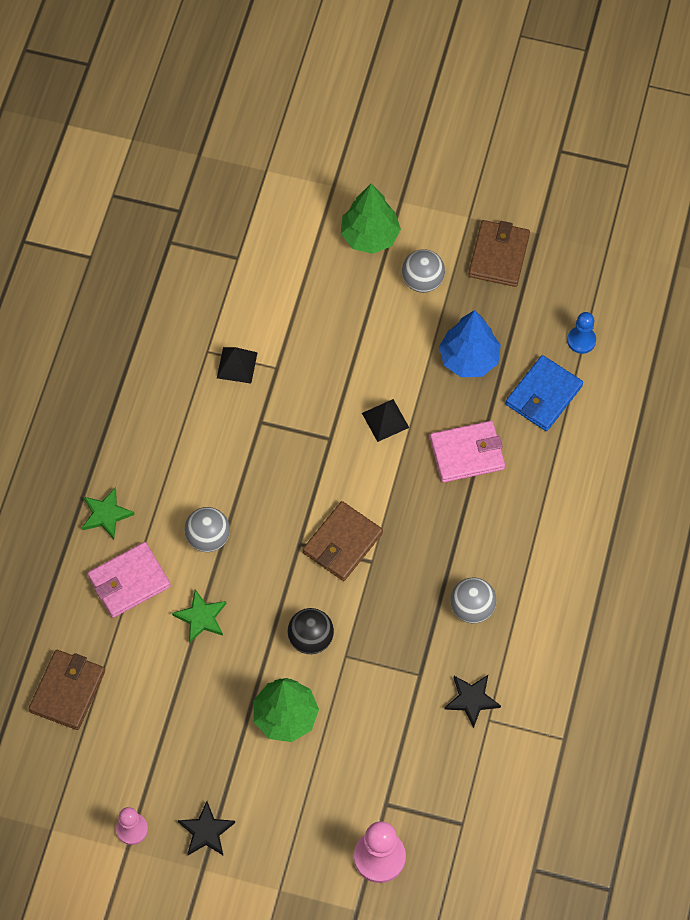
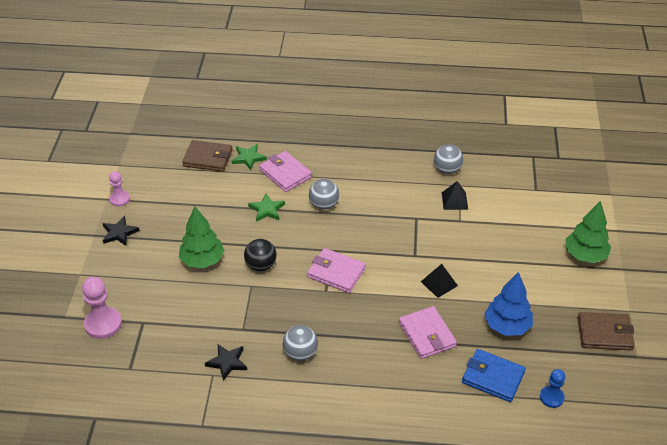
camera: 80 degrees right, 20 degrees down
green star [82,487,135,539] -> green star moved to [232,144,267,170]
brown wallet [303,501,383,581] -> pink wallet [307,248,366,293]
grey ball [402,249,445,293] -> grey ball moved to [434,145,463,174]

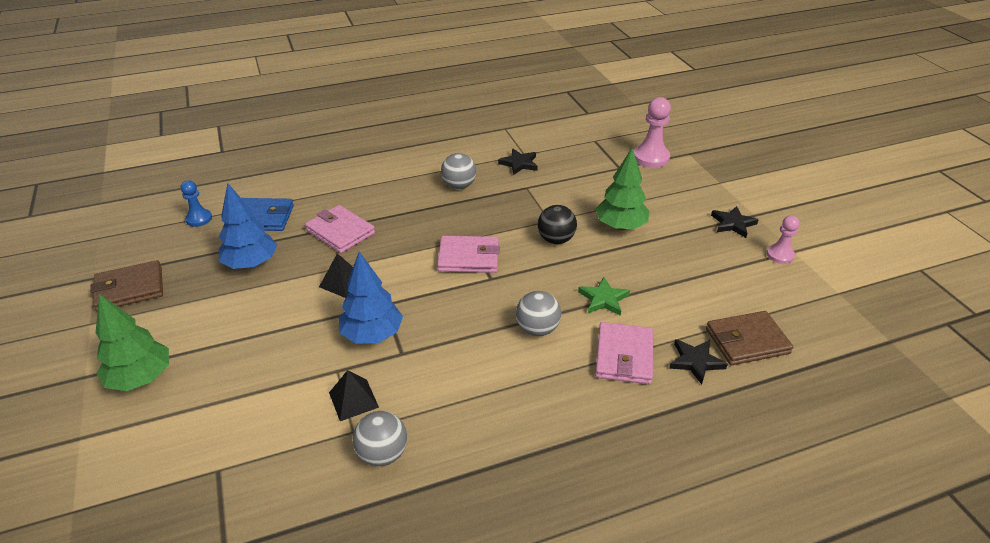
camera: 155 degrees right, 5 degrees down
green star [232,144,267,170] -> black star [669,339,728,385]
pink wallet [259,151,312,192] -> pink wallet turned 75 degrees clockwise [595,322,653,384]
none -> blue tree [339,252,403,344]

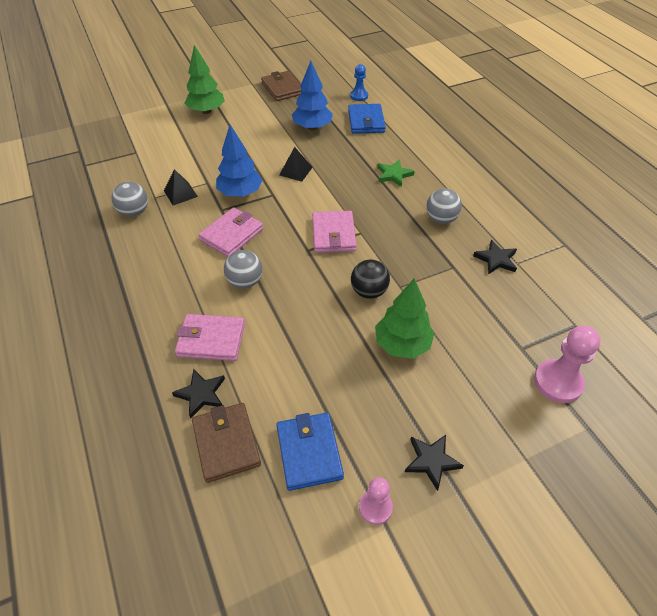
camera: 85 degrees right, 10 degrees up
pink wallet [305,205,375,253] -> pink wallet moved to [198,207,263,257]
green star [578,277,630,316] -> green star moved to [377,160,415,187]
none -> blue wallet [276,413,344,491]

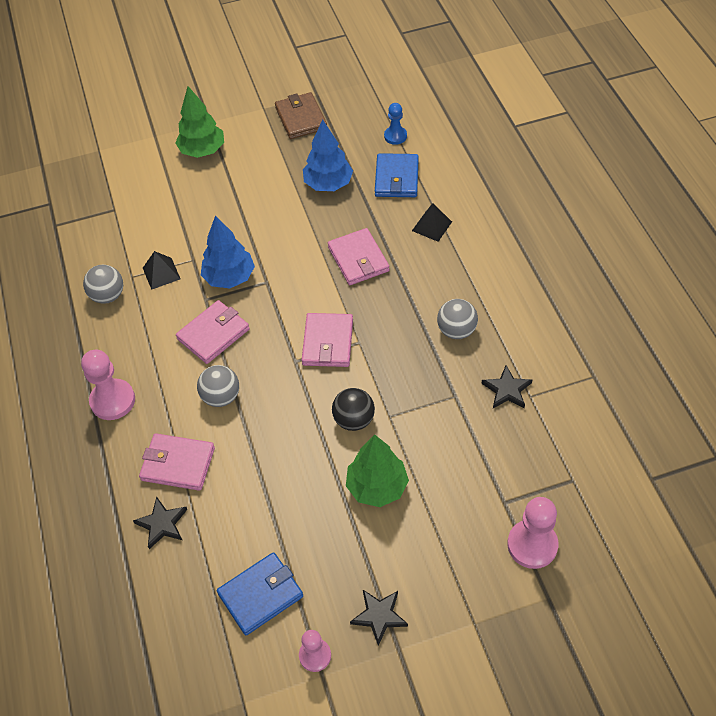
camera: 10 degrees right, 5 degrees up
brown wallet [192,403,261,483] -> none
blue wallet [276,413,344,491] -> blue wallet turned 60 degrees clockwise [217,552,303,635]
black pyramid [279,147,313,182] -> black pyramid moved to [412,203,452,242]
green star [377,160,415,187] -> none
none -> pink pawn [81,350,135,420]
none -> pink wallet [328,228,389,285]

